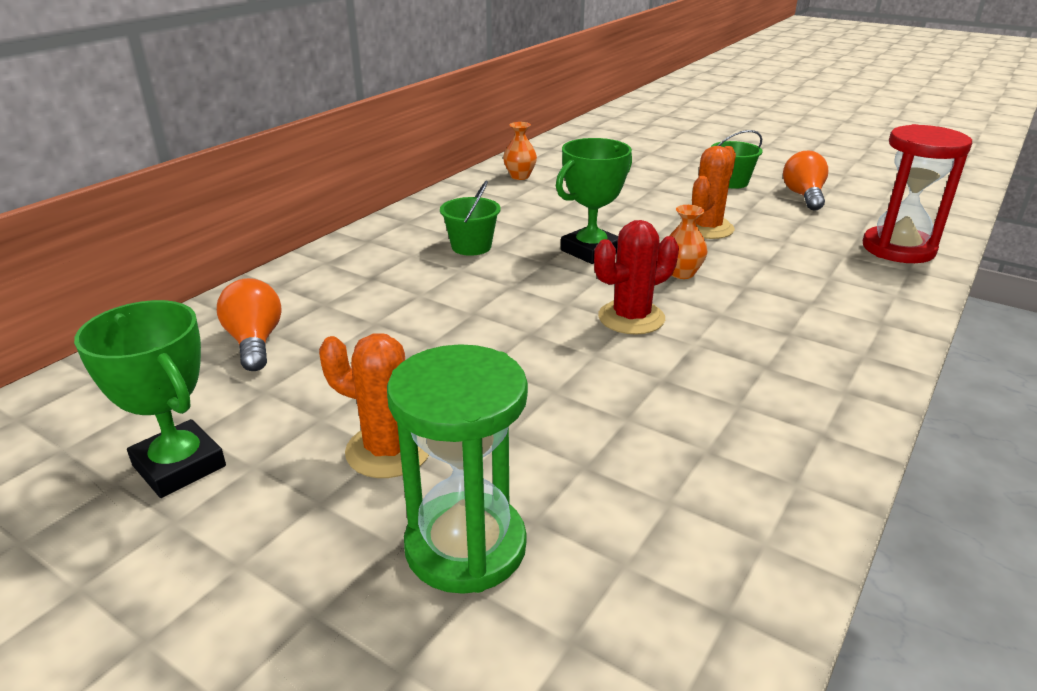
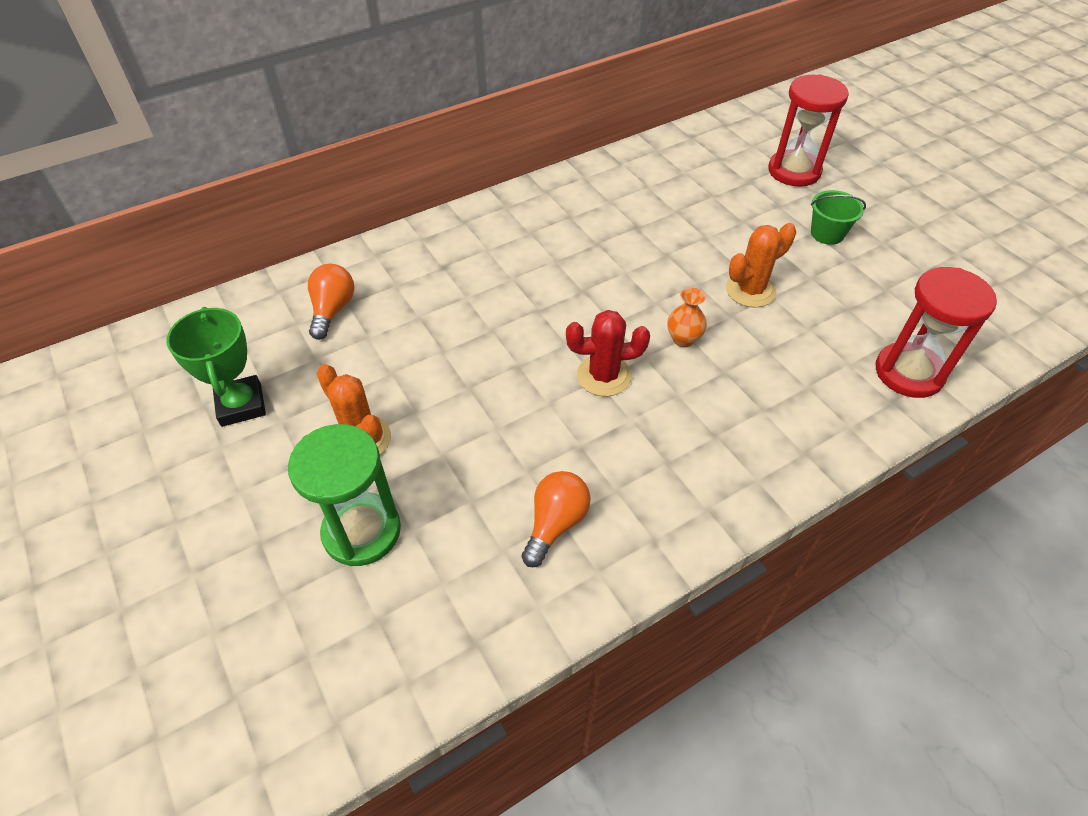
camera: 25 degrees right, 20 degrees up
green bucket [440,181,501,256] -> none
orange vase [503,122,537,180] -> none
green trophy [556,138,632,264] -> none
orange light bulb [783,150,828,211] -> orange light bulb moved to [522,471,591,567]
none -> red hourglass [768,74,849,187]

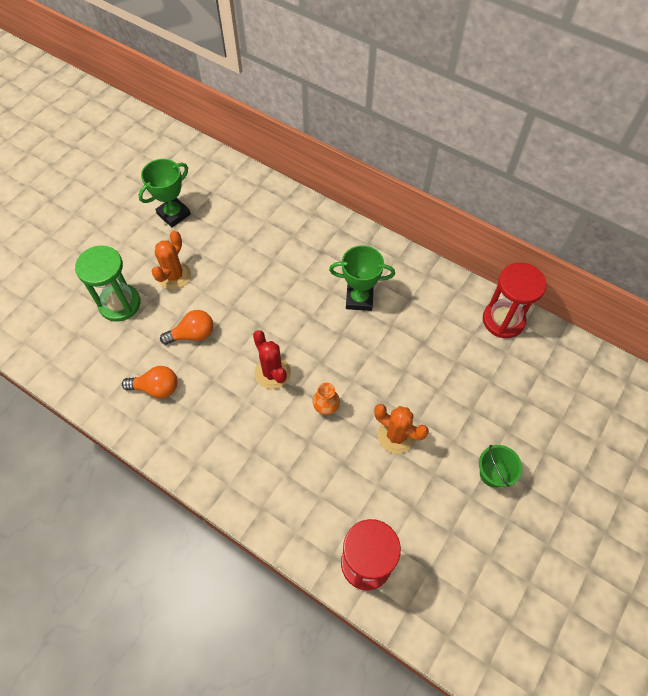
camera: 65 degrees right, 10 degrees up
orange light bulb [308,264,354,340] -> orange light bulb moved to [160,310,213,345]
red hourglass [768,74,849,187] -> red hourglass moved to [483,262,547,338]
none -> green trophy [329,245,395,311]

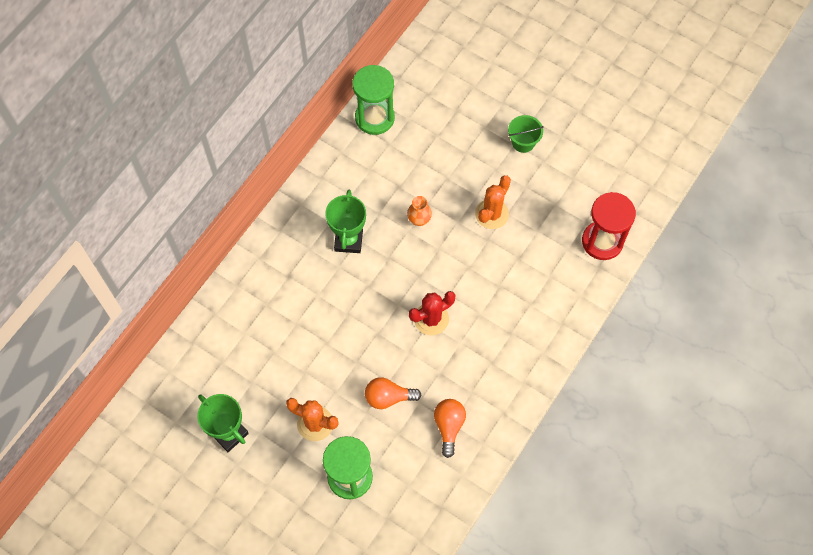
camera: 90 degrees left, 5 degrees up
orange light bulb [160,310,213,345] -> orange light bulb turned 75 degrees counterclockwise [365,378,421,409]
orange vase [312,383,340,415] -> orange vase moved to [407,196,432,226]
red hourglass [483,262,547,338] -> green hourglass [352,65,395,135]

